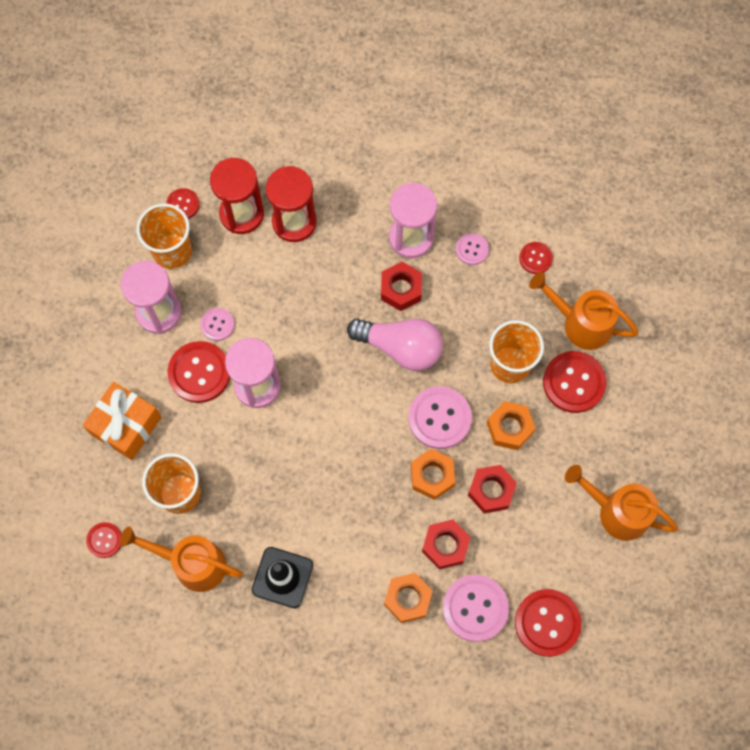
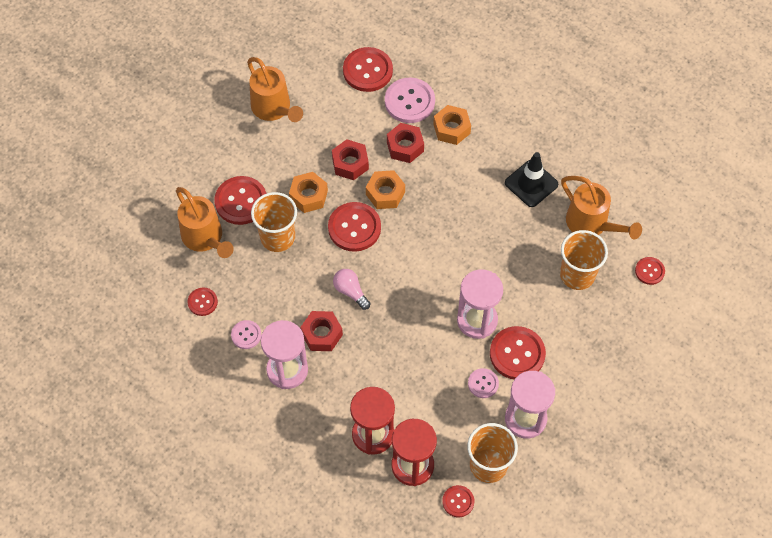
camera: 150 degrees left, 10 degrees down
orange gift [83,382,162,460] -> none
pink light bulb [347,318,443,371] -> pink light bulb [333,269,370,310], size x0.55
pink button [409,386,472,449] -> red button [328,202,381,252]

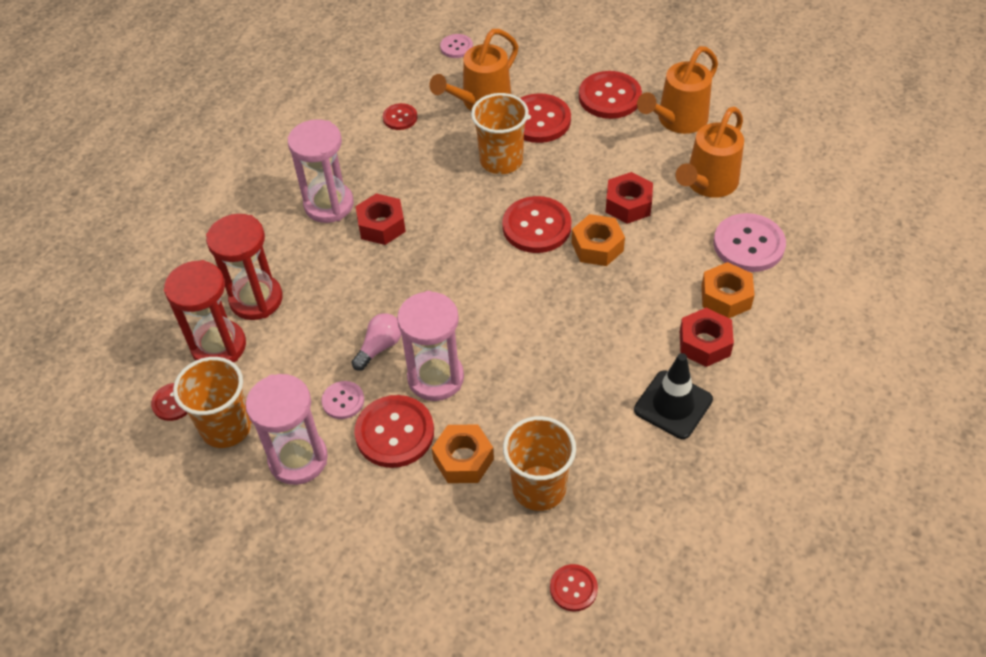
camera: 80 degrees right, 10 degrees down
pink button [231,320,261,349] -> pink button moved to [440,34,473,58]
orange nut [289,172,328,213] -> orange nut moved to [432,424,494,483]
pink light bulb [333,269,370,310] -> pink light bulb moved to [351,313,401,371]
red button [343,47,393,92] -> red button moved to [579,71,642,119]
red nut [387,123,424,163] -> red nut moved to [680,308,734,367]
orange watering can [561,176,642,239] -> orange watering can moved to [676,107,744,198]

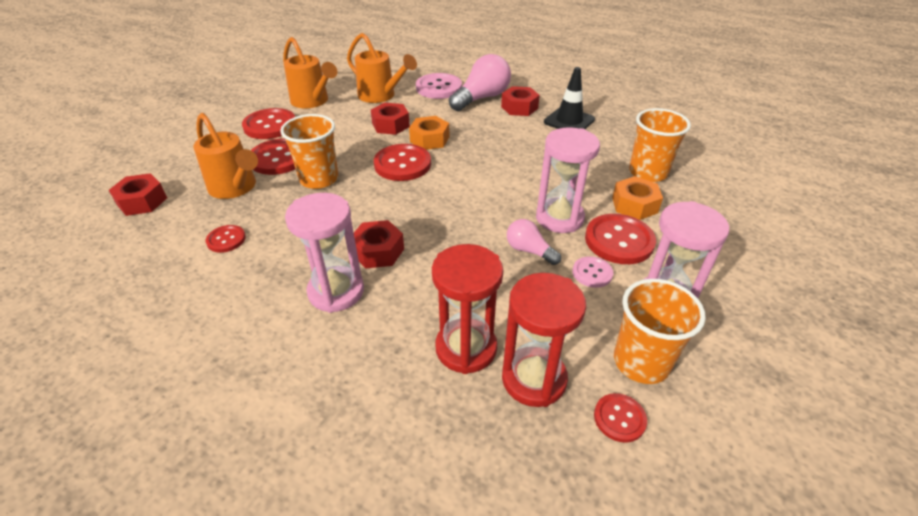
camera: 90 degrees left, 10 degrees down
pink button [440,34,473,58] -> red nut [109,173,167,216]
red button [550,564,598,612] -> none
orange nut [701,262,755,318] -> pink light bulb [449,54,511,111]

